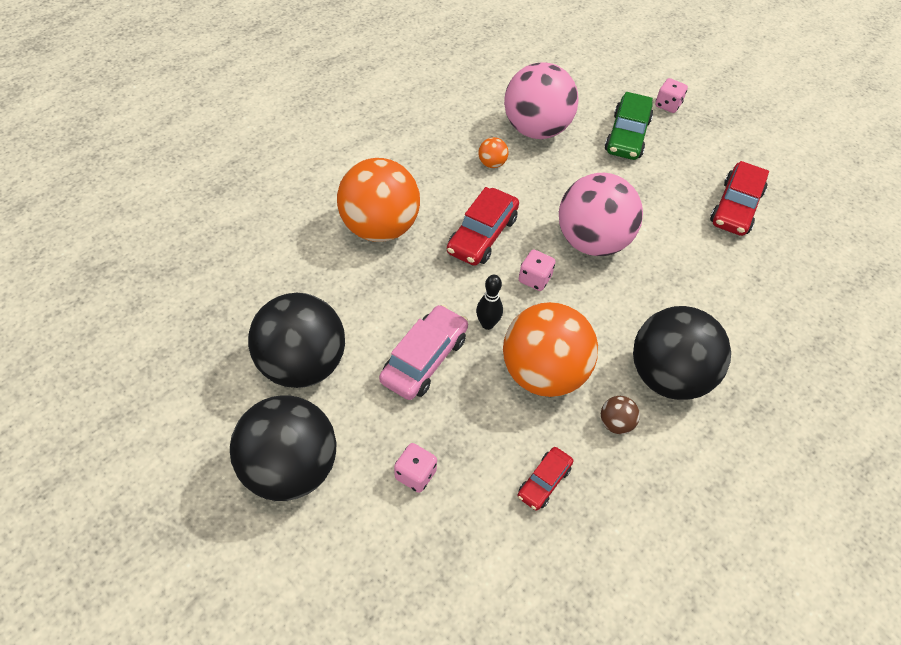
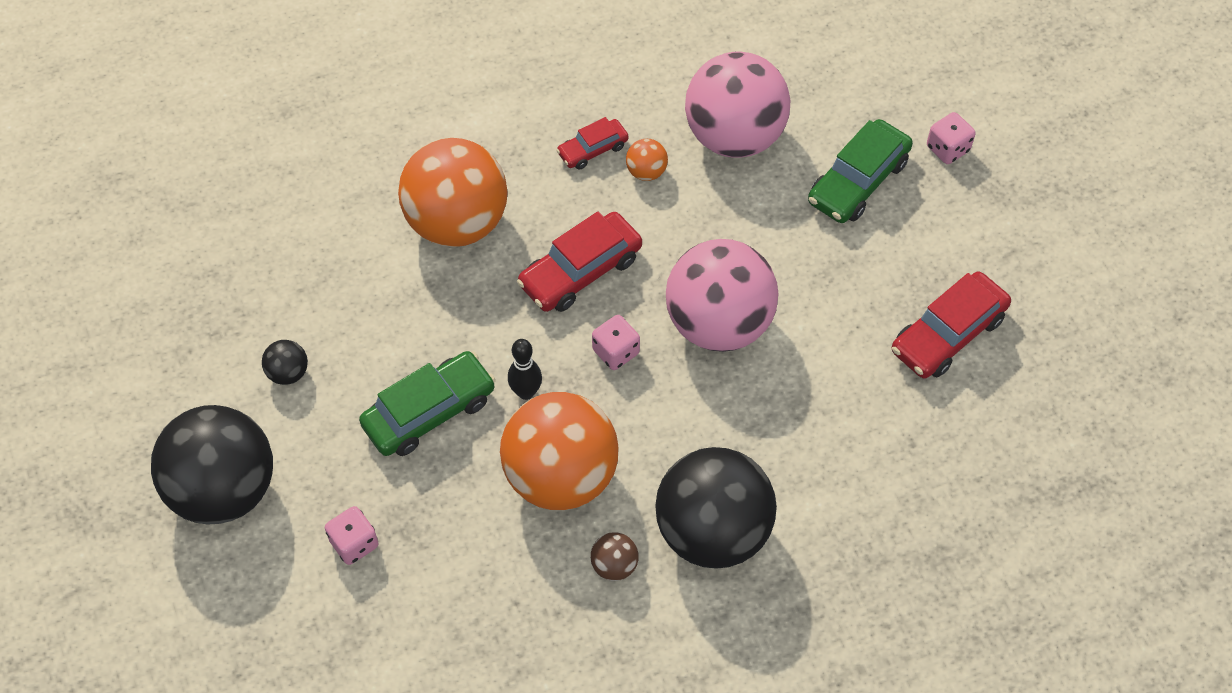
camera: 25 degrees right, 5 degrees up
black ball [248,293,345,388] -> black ball [262,340,308,385], size x0.40
pink car [379,305,468,400] -> green car [359,351,496,456]
red car [518,447,573,511] -> red car moved to [556,117,629,170]

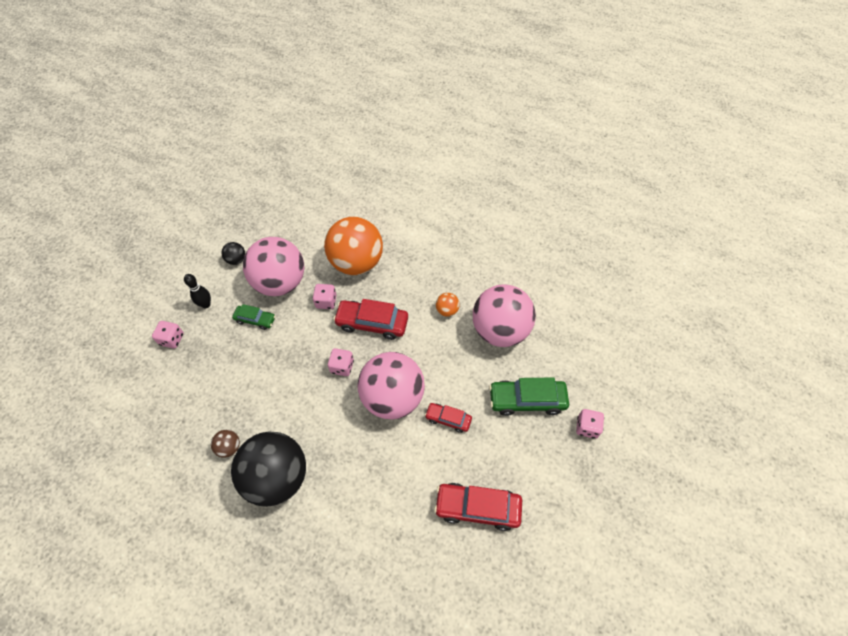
camera: 50 degrees right, 0 degrees up
black ball [151,405,273,524] -> none
green car [359,351,496,456] -> green car [232,304,275,330], size x0.58
orange ball [500,392,618,510] -> none
black bowling pin [508,339,542,400] -> black bowling pin moved to [184,274,211,308]
red car [556,117,629,170] -> red car moved to [425,403,472,433]
none -> pink ball [243,237,304,296]
none -> pink dice [313,284,336,309]

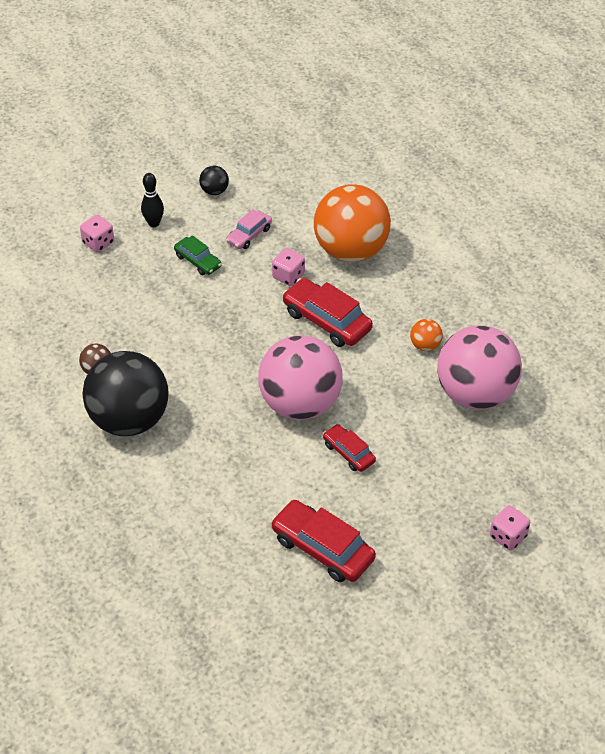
camera: 30 degrees right, 10 degrees down
pink ball [243,237,304,296] -> pink car [226,209,272,249]
pink dice [328,348,354,376] -> none
green car [489,377,569,416] -> none

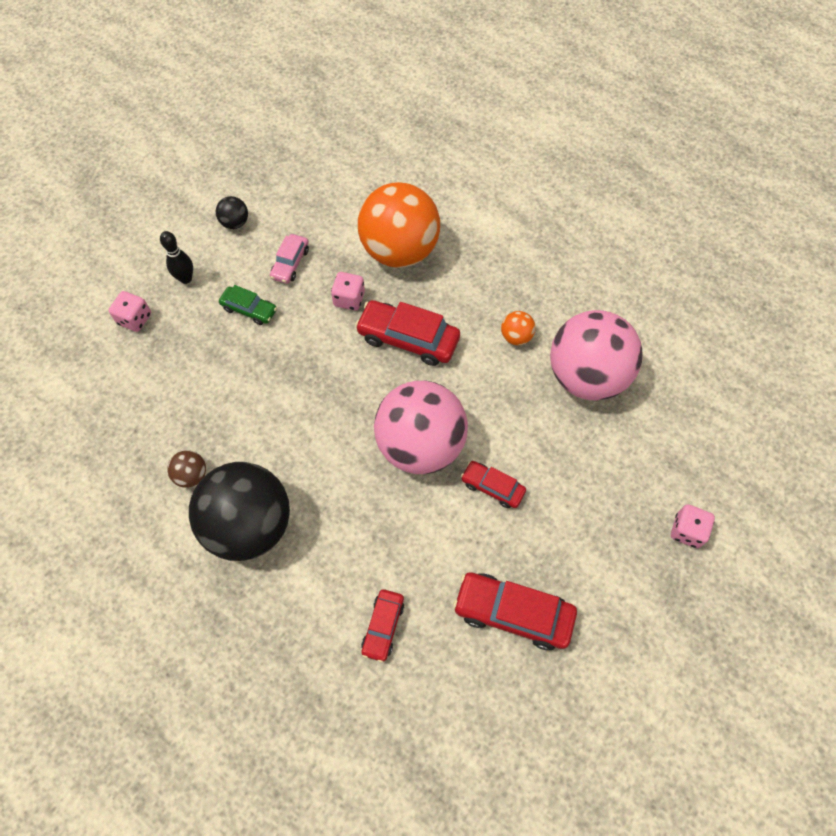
camera: 20 degrees left, 15 degrees up
none -> red car [361,589,404,663]

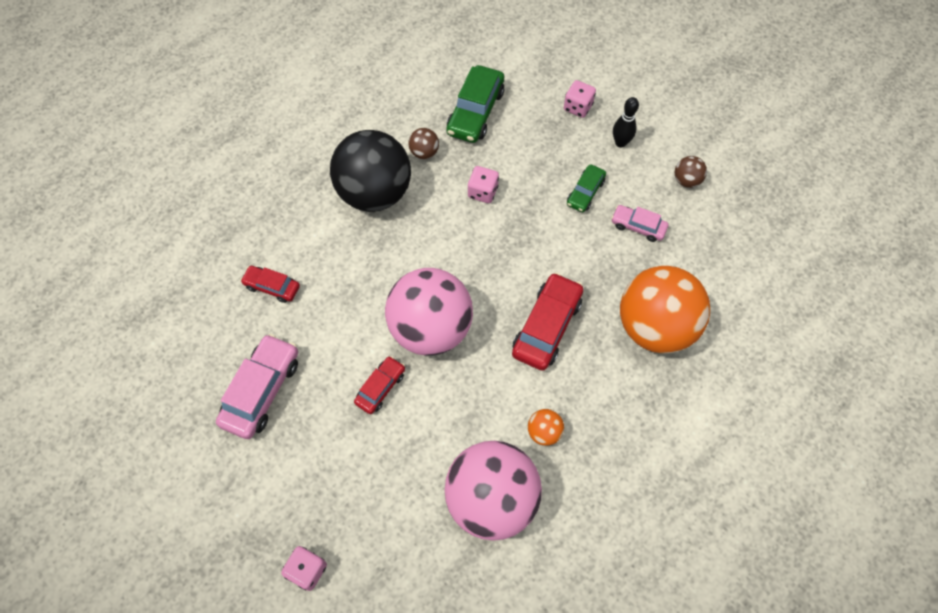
camera: 95 degrees right, 0 degrees up
black ball [216,196,248,229] -> brown ball [675,156,707,188]
pink dice [331,272,365,311] -> pink dice moved to [468,166,499,203]
red car [453,573,577,650] -> pink car [216,334,298,439]
none -> green car [446,65,505,143]

